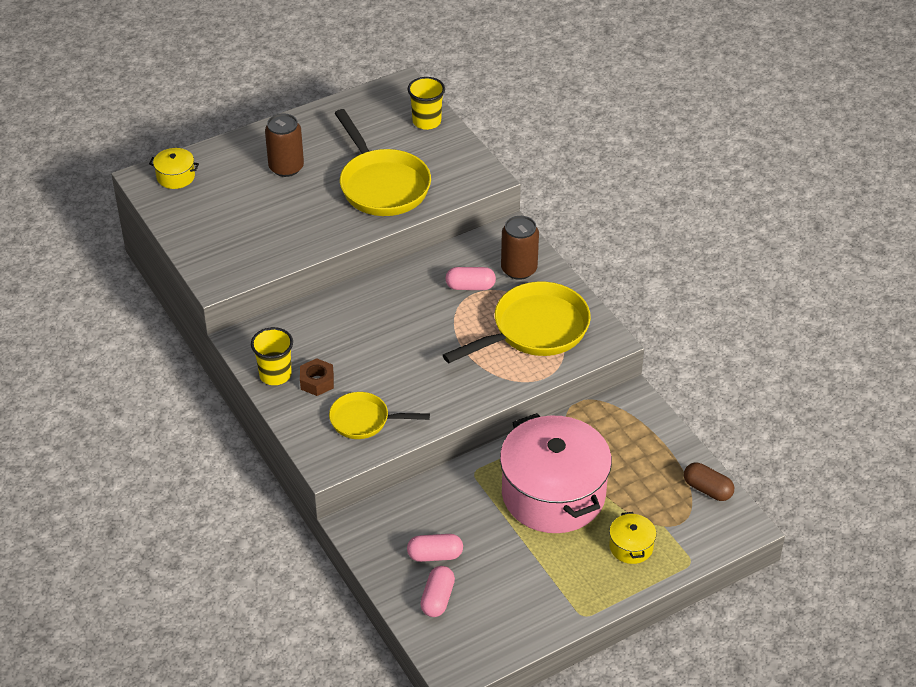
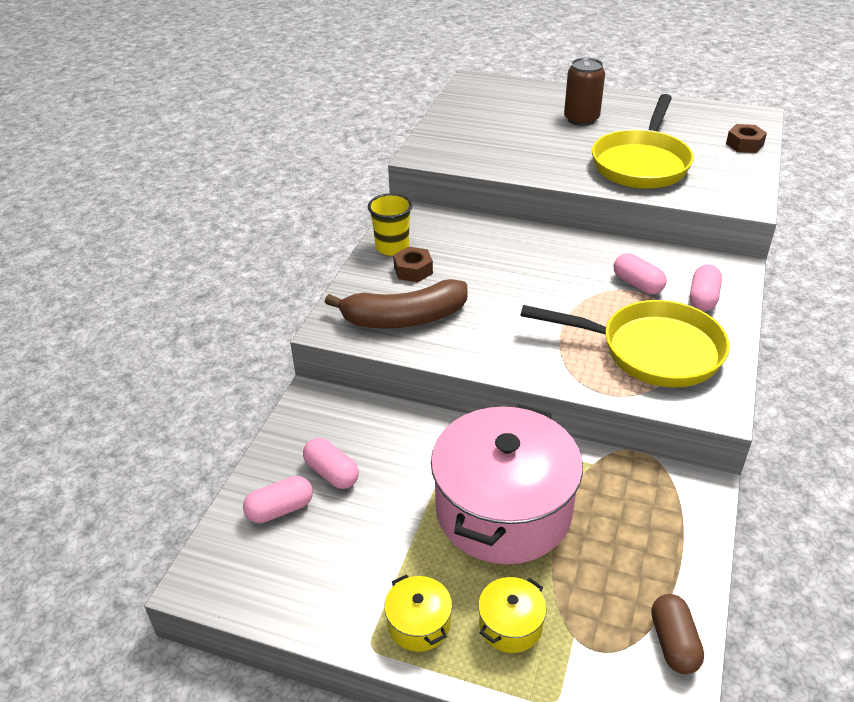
camera: 50 degrees right, 5 degrees down
yellow pot [149,148,199,189] -> yellow pot moved to [384,574,452,652]
yellow pan [329,392,430,439] -> brown banana [325,279,467,328]
yellow cup [408,77,445,130] -> brown nut [726,124,767,153]
brown can [501,216,539,280] -> pink capsule [690,264,722,311]

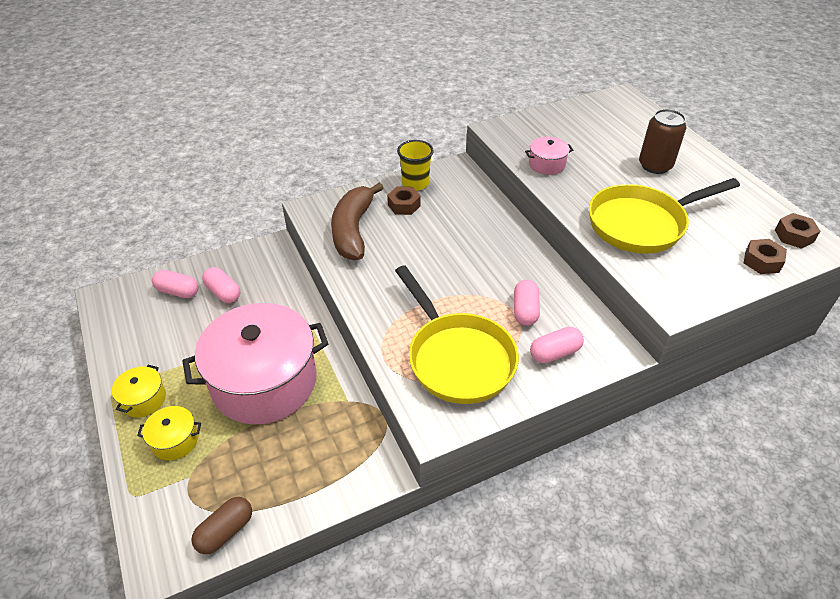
camera: 45 degrees right, 5 degrees up
pink capsule [303,438,359,489] -> pink capsule turned 45 degrees counterclockwise [202,267,240,303]
brown banana [325,279,467,328] -> brown banana turned 60 degrees clockwise [331,183,383,260]
none -> pink pot [525,137,573,175]
none -> brown nut [775,213,820,249]

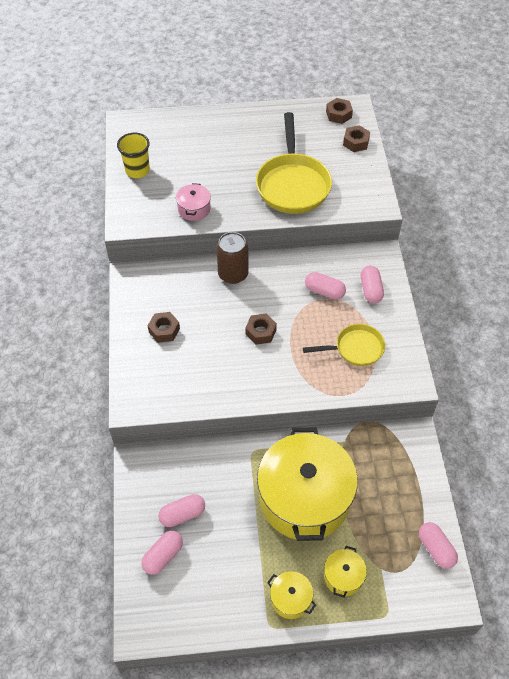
camera: 70 degrees left, 10 degrees up
pink pot [183,303,328,424] -> yellow pot [257,427,358,541]
brown capsule [191,497,252,554] -> pink capsule [419,522,458,569]
brown banana [331,183,383,260] -> none
yellow pan [395,265,519,404] -> yellow pan [303,324,385,366], size x0.58
yellow cup [397,140,434,191] -> yellow cup moved to [117,133,150,178]
brown can [639,109,686,174] -> brown can moved to [216,232,249,284]
none -> brown nut [245,313,277,345]

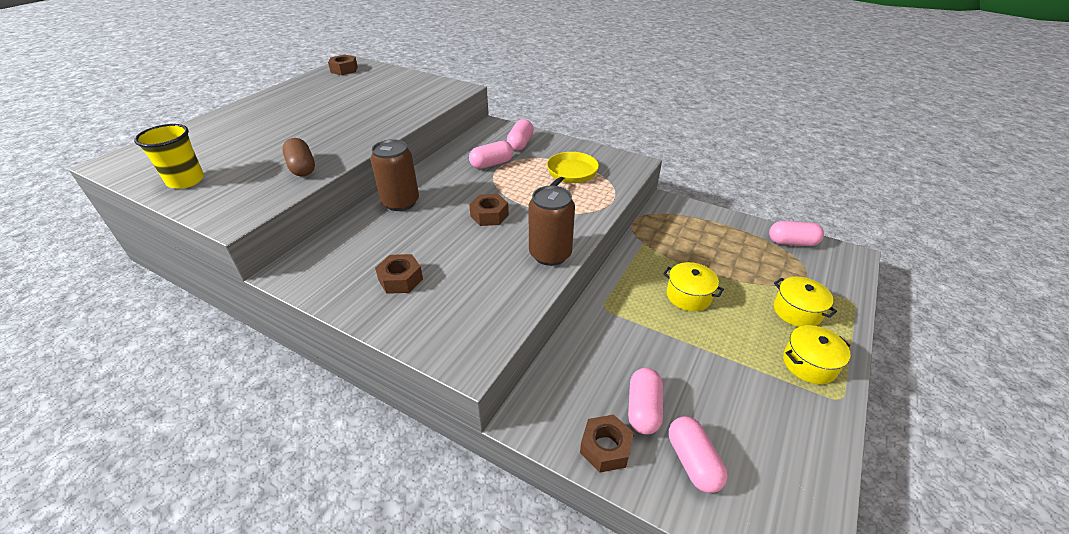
camera: 55 degrees left, 15 degrees down
pink pot [176,183,211,221] -> brown capsule [282,138,315,176]
yellow pan [256,112,332,214] -> none
yellow pot [257,427,358,541] -> yellow pot [663,262,724,311], size x0.41
brown nut [343,125,370,152] -> brown nut moved to [580,415,634,473]
pink capsule [361,266,384,303] -> pink capsule turned 75 degrees clockwise [507,119,534,151]
none -> brown can [528,186,575,266]

